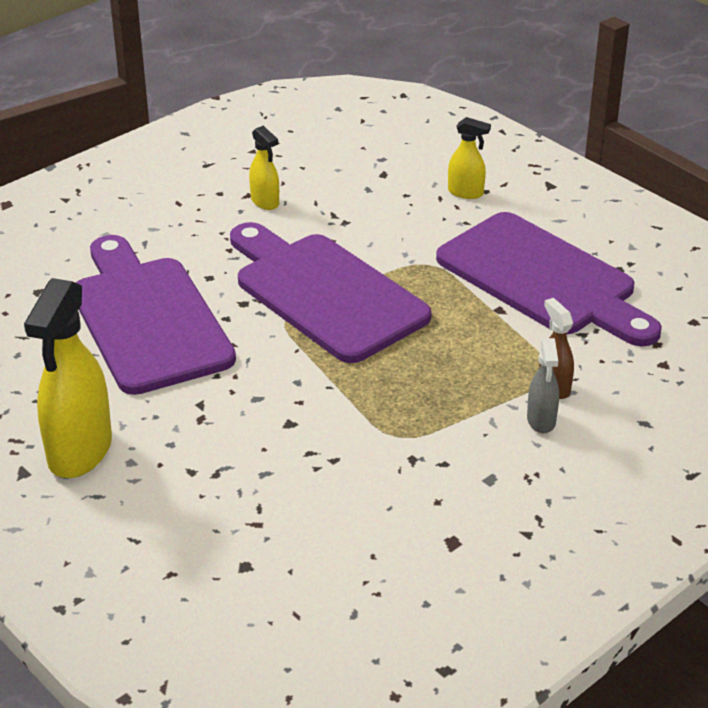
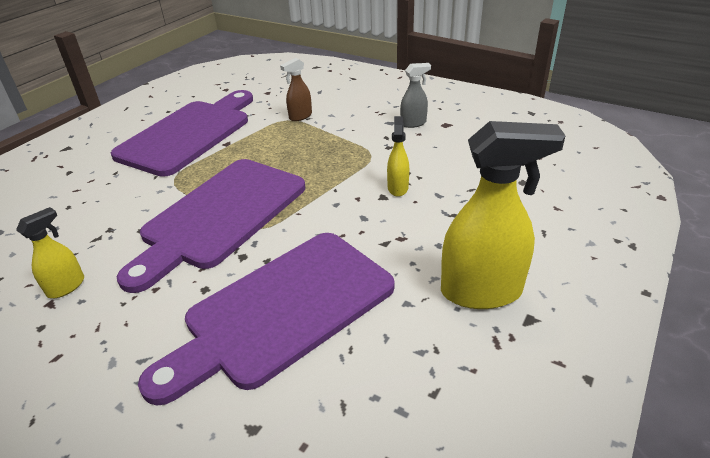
camera: 105 degrees left, 0 degrees up
yellow spray bottle [448,117,491,199] -> yellow spray bottle moved to [387,116,409,197]
grey spray bottle [527,338,559,433] -> grey spray bottle moved to [400,63,431,128]

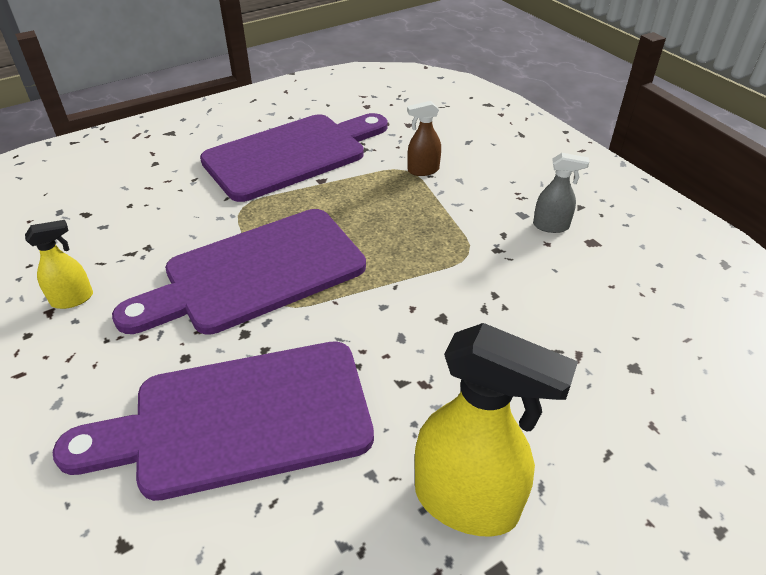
camera: 25 degrees right, 5 degrees up
yellow spray bottle [387,116,409,197] -> none

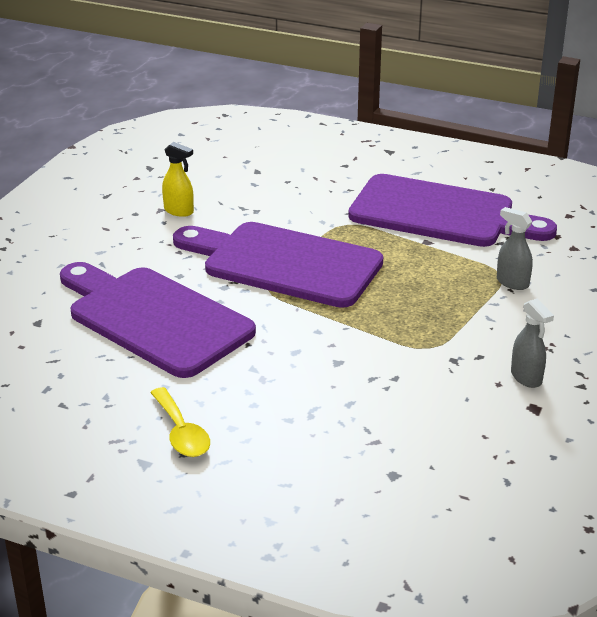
camera: 55 degrees right, 10 degrees down
brown spray bottle [407,101,441,176] -> grey spray bottle [497,207,533,290]
yellow spray bottle [415,323,578,537] -> yellow spoon [150,387,210,457]

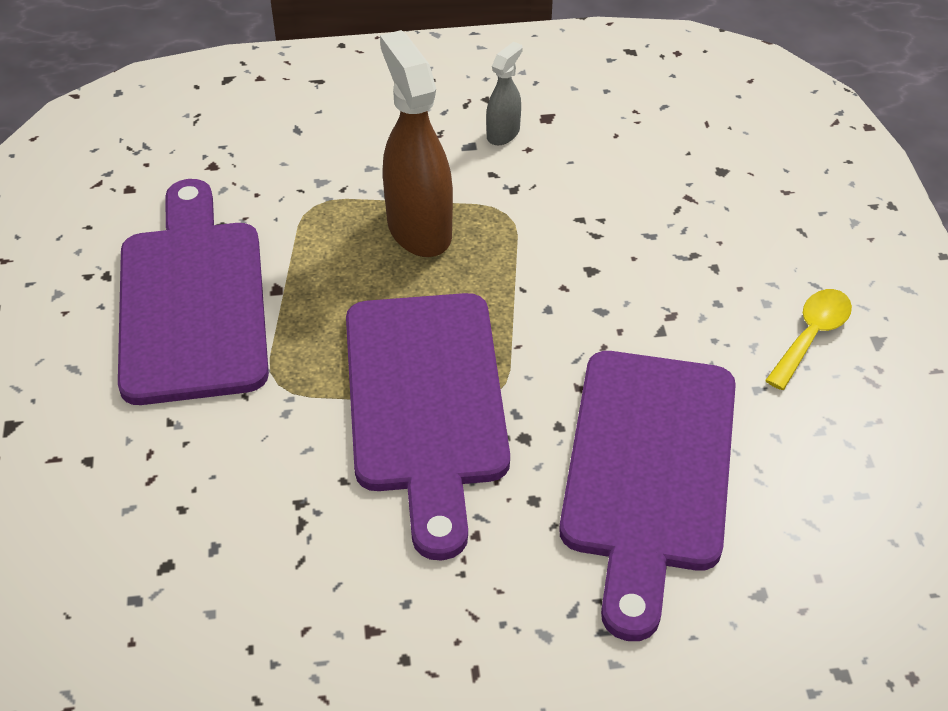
camera: 120 degrees left, 15 degrees up
yellow spray bottle [162,142,194,217] -> none
grey spray bottle [497,207,533,290] -> none
none -> brown spray bottle [380,30,453,257]

